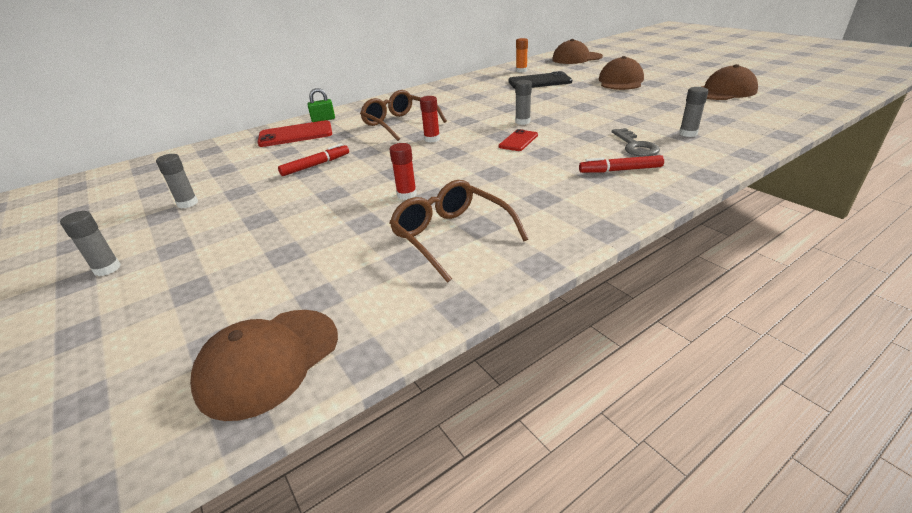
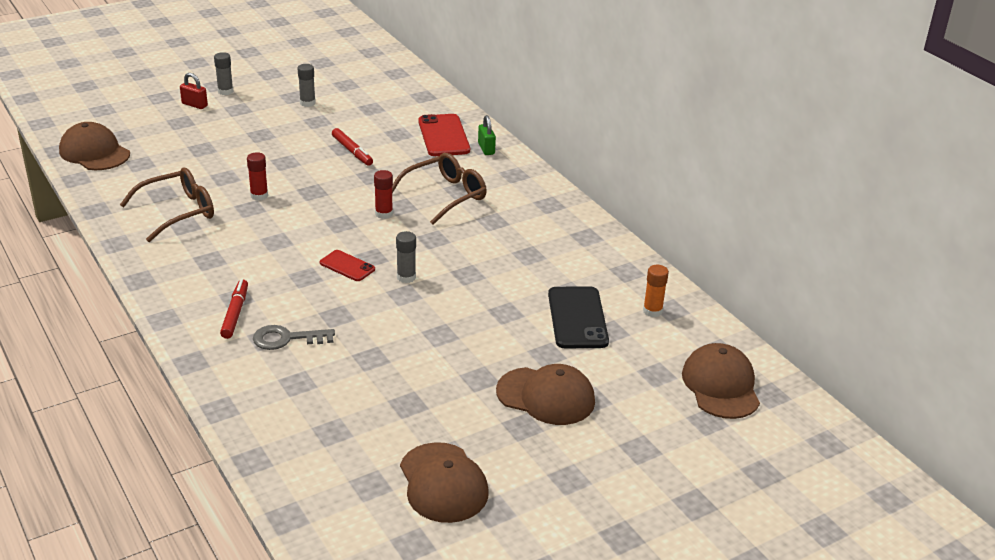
camera: 90 degrees right, 0 degrees up
grey glue stick [679,87,708,137] -> none
none -> red padlock [180,73,208,109]

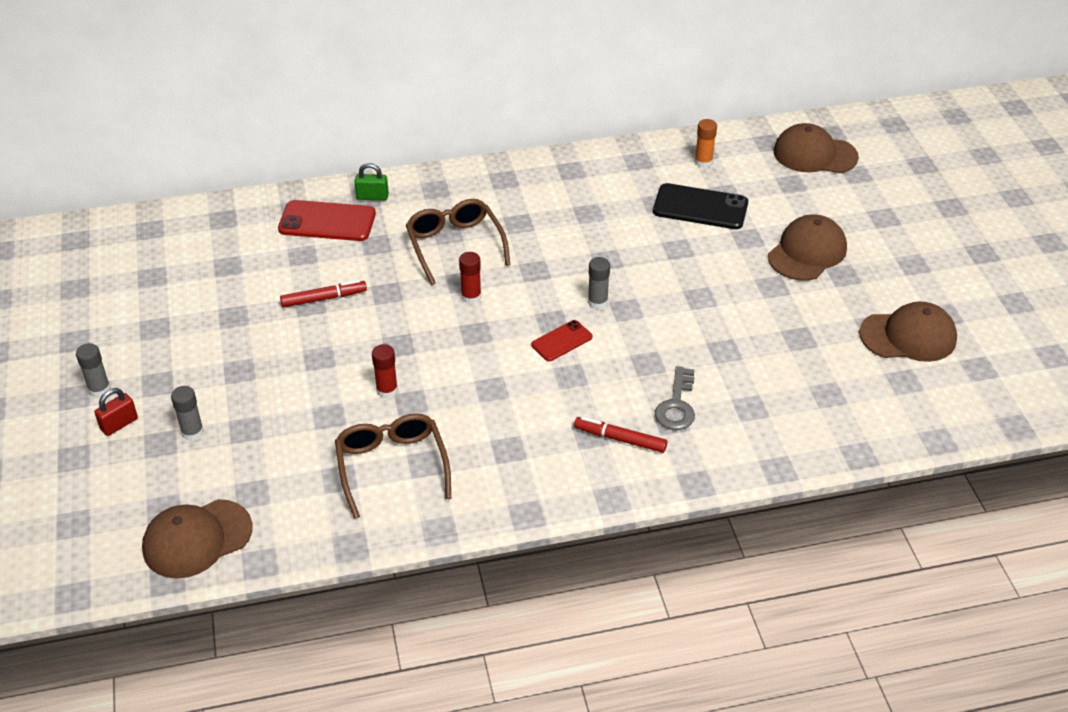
camera: 70 degrees left, 10 degrees up
grey glue stick [298,64,316,107] -> grey glue stick moved to [171,386,204,441]

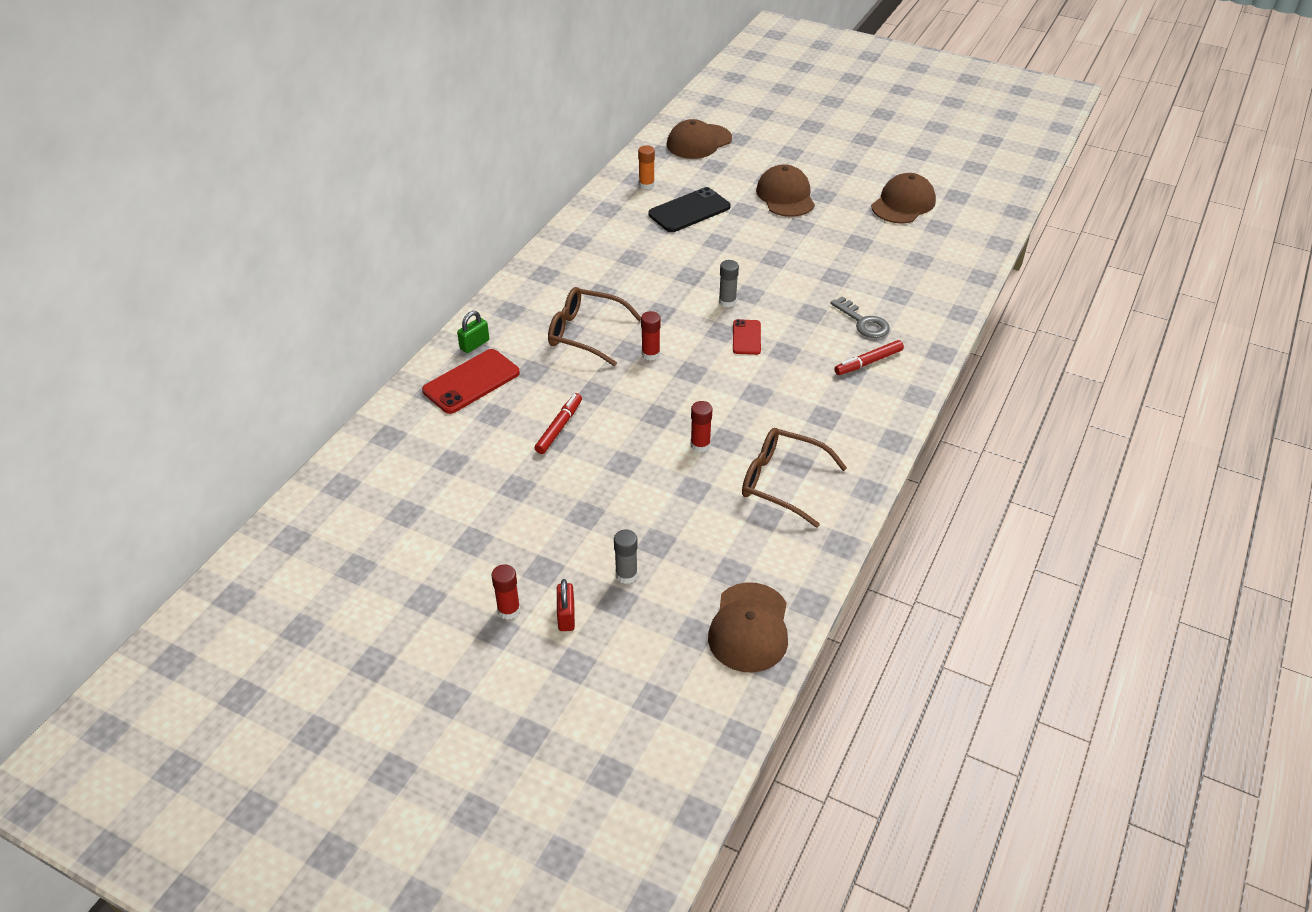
camera: 50 degrees left, 0 degrees up
grey glue stick [76,343,111,398] -> red glue stick [492,564,520,620]

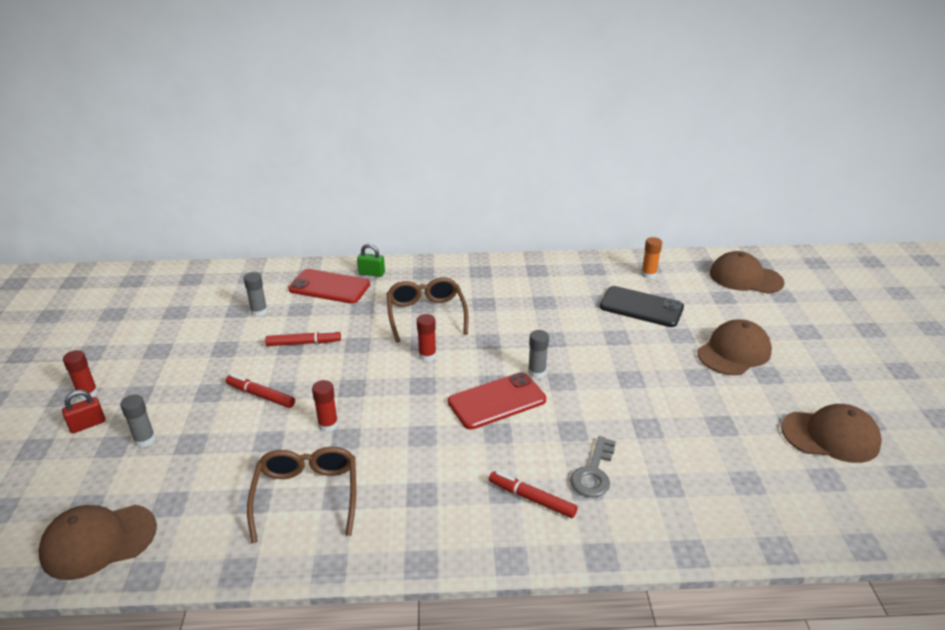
camera: 60 degrees right, 10 degrees down
red phone [733,319,761,355] -> red phone [448,372,546,430], size x1.72
none -> red marker [226,374,295,408]
none -> grey glue stick [244,272,268,316]

